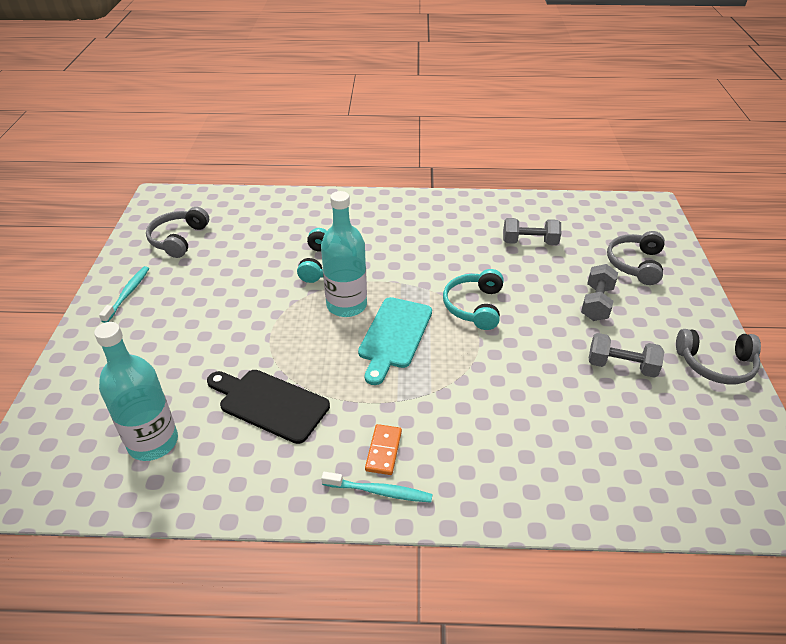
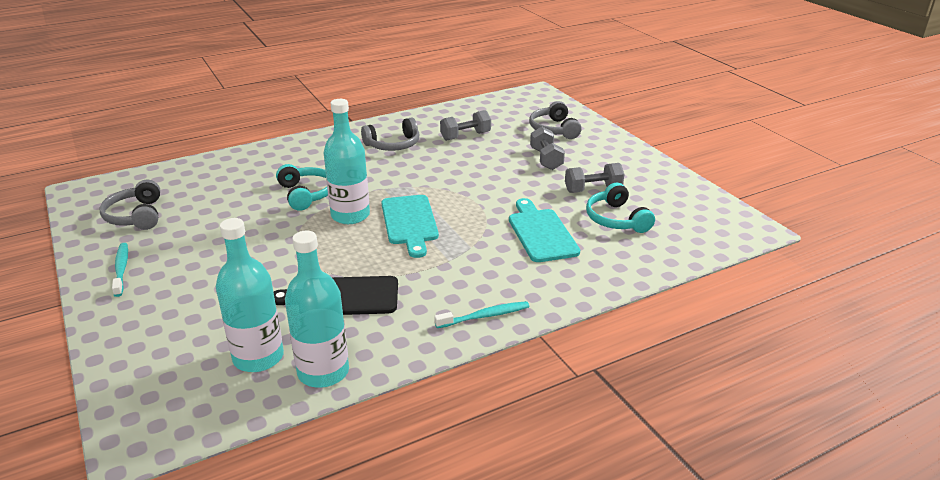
camera: 30 degrees left, 10 degrees down
orange domino [365,424,402,475] -> none
turquoise headphones [443,269,504,330] -> turquoise headphones moved to [586,183,655,233]
grey headphones [676,329,761,384] -> grey headphones moved to [361,117,419,151]
none -> turquoise bottle [285,231,349,388]
none -> turquoise cutting board [509,198,580,262]

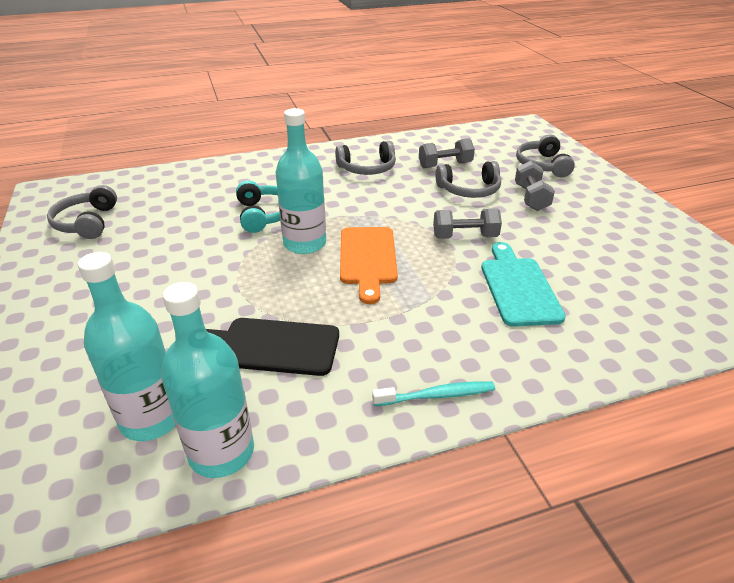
camera: 10 degrees right, 5 degrees up
turquoise toothbrush [112,243,128,297] -> none
turquoise cutting board [381,195,439,258] -> orange cutting board [340,227,398,304]
grey dumbbell [565,163,624,193] -> grey dumbbell moved to [433,208,502,239]
turquoise headphones [586,183,655,233] -> none
none -> grey headphones [435,161,501,198]

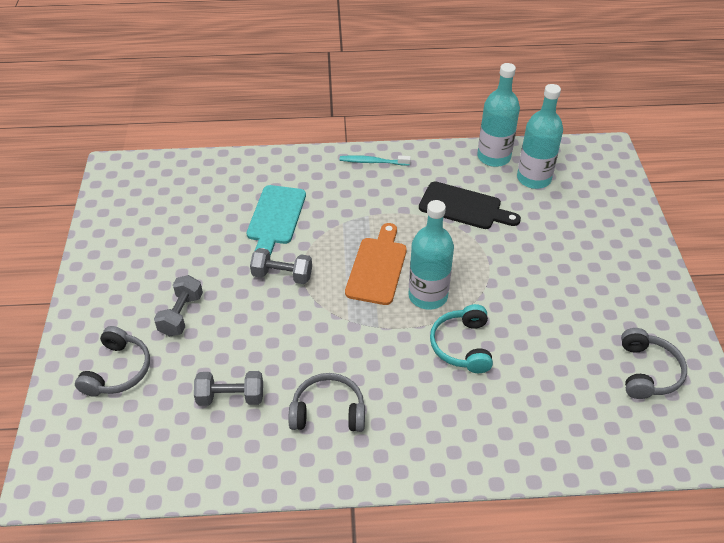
camera: 165 degrees left, 10 degrees up
grey headphones [435,161,501,198] -> none

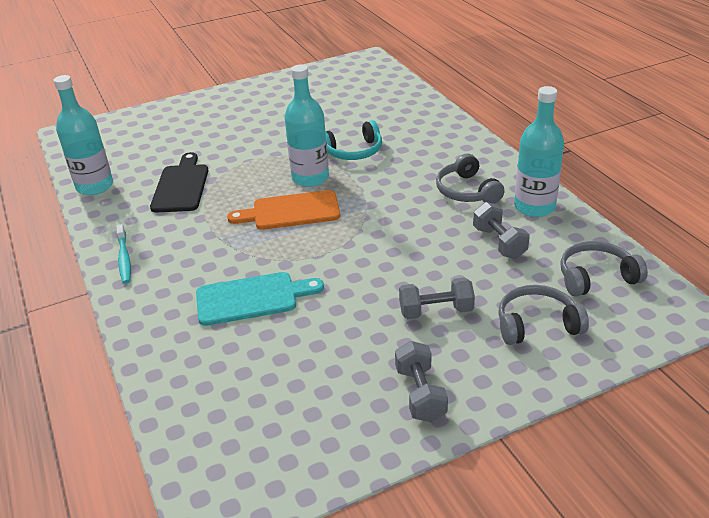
camera: 110 degrees left, 10 degrees down
grey dumbbell [250,248,312,284] -> grey dumbbell moved to [395,341,448,422]
turquoise bottle [517,84,563,189] -> turquoise bottle moved to [514,86,564,217]
grey headphones [621,328,687,399] -> grey headphones moved to [560,241,648,297]

